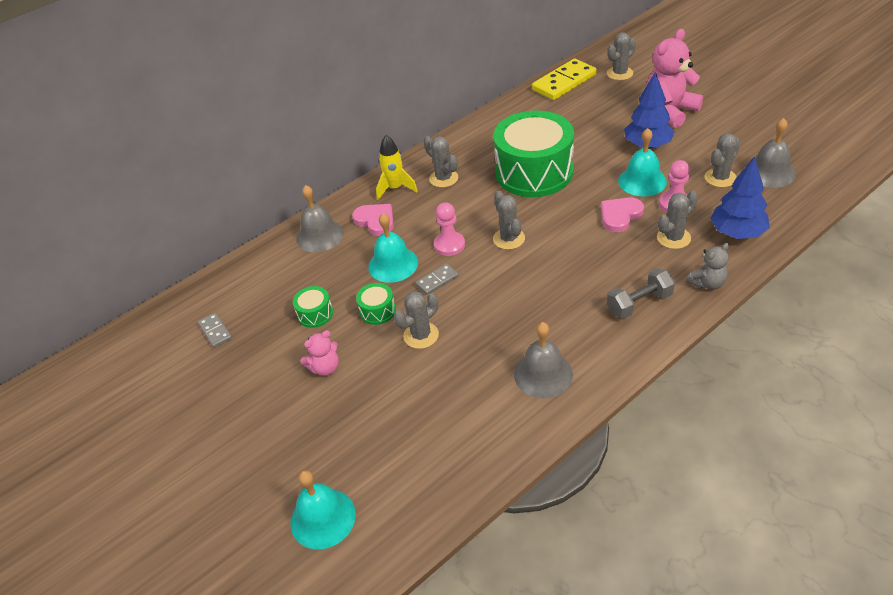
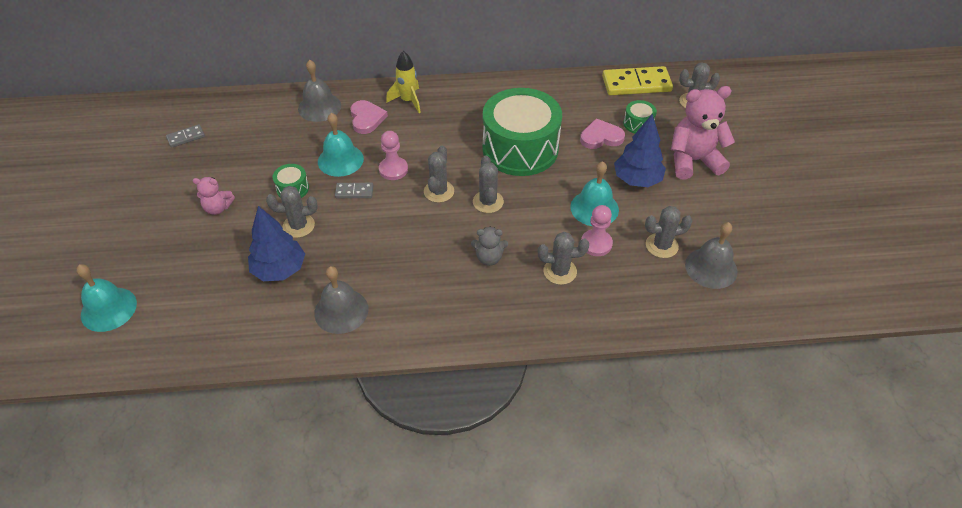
camera: 30 degrees right, 5 degrees up
grey domino [198,313,232,348] -> grey domino turned 60 degrees clockwise [166,124,205,148]
green drum [293,286,333,328] -> green drum moved to [623,100,657,133]
grey cactus [424,136,458,188] -> grey cactus moved to [473,155,504,213]
pink heart [601,197,644,232] -> pink heart moved to [580,119,625,149]
grey dumbbell [607,268,675,319] -> none
grey teddy bear [686,243,729,290] -> grey teddy bear moved to [471,227,508,266]
blue tree [710,156,770,239] -> blue tree moved to [248,206,305,281]

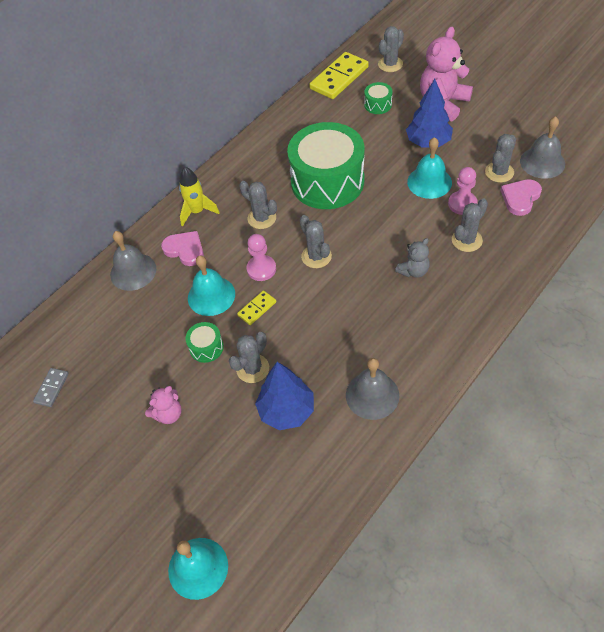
camera: 40 degrees left, 5 degrees up
grey domino [335,183,373,198] -> yellow domino [237,290,276,325]
grey cactus [473,155,504,213] -> grey cactus moved to [239,181,277,229]
pink heart [580,119,625,149] -> pink heart moved to [500,179,542,216]

